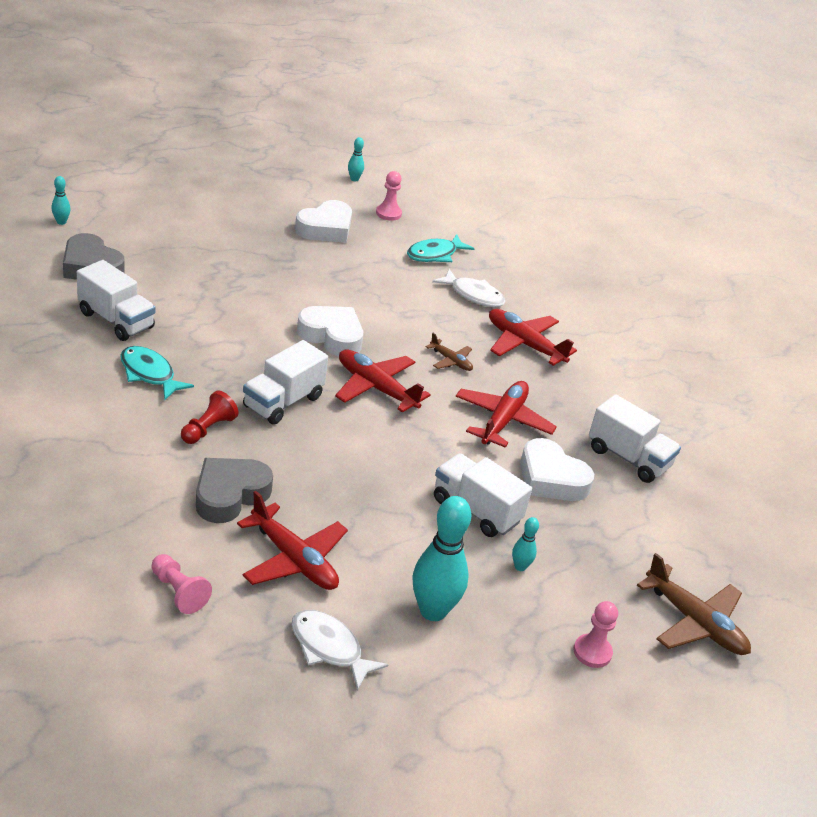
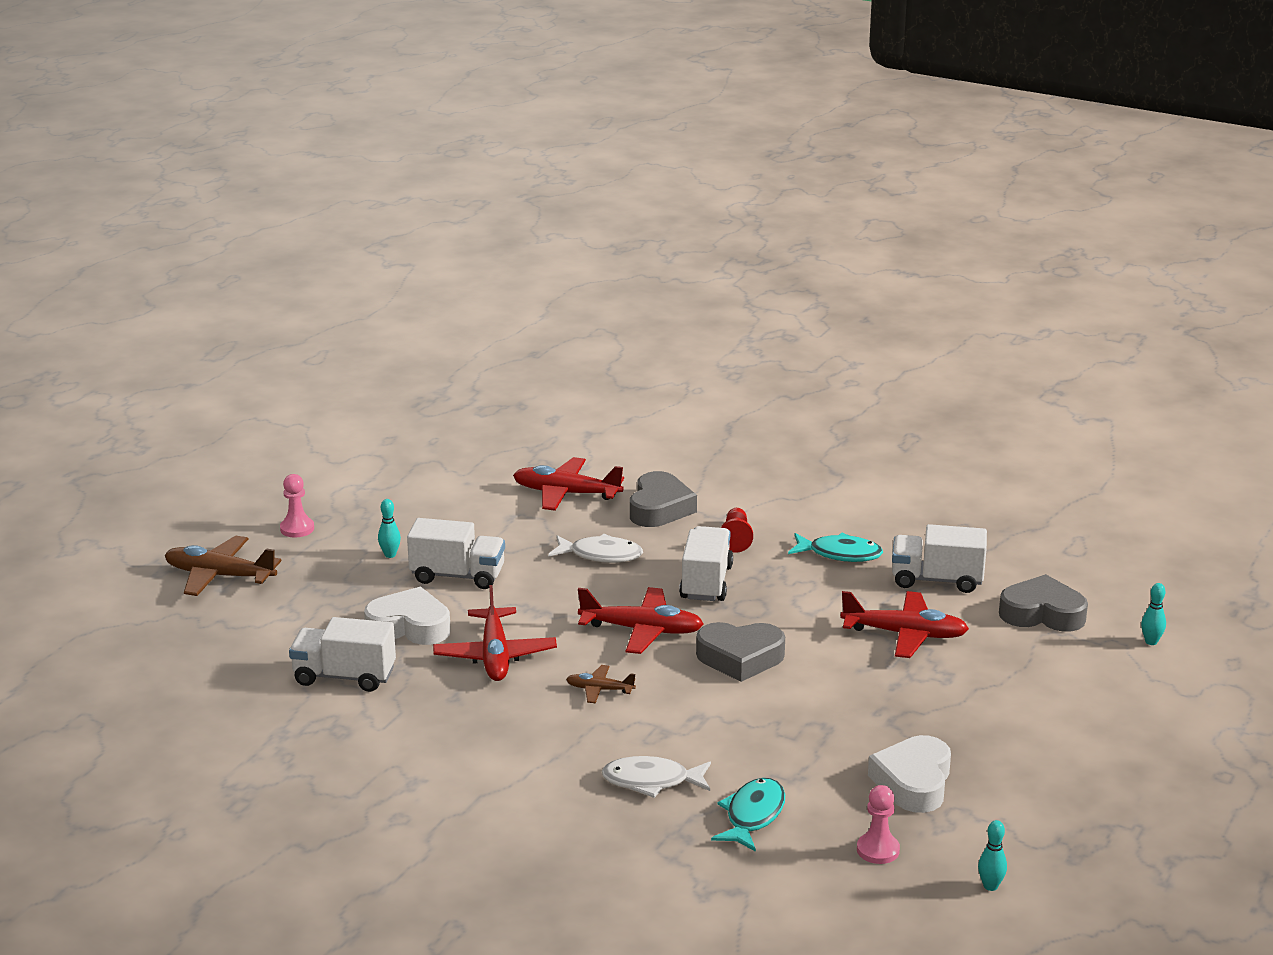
camera: 155 degrees right, 10 degrees down
pink pawn [151,554,212,614] -> none
white fish [292,610,389,691] -> white fish moved to [548,534,643,563]
white heart [297,306,363,356] -> grey heart [696,622,785,682]
turquoise bowling pin [412,496,472,621] -> none
red plane [489,309,577,366] -> red plane moved to [840,591,969,658]

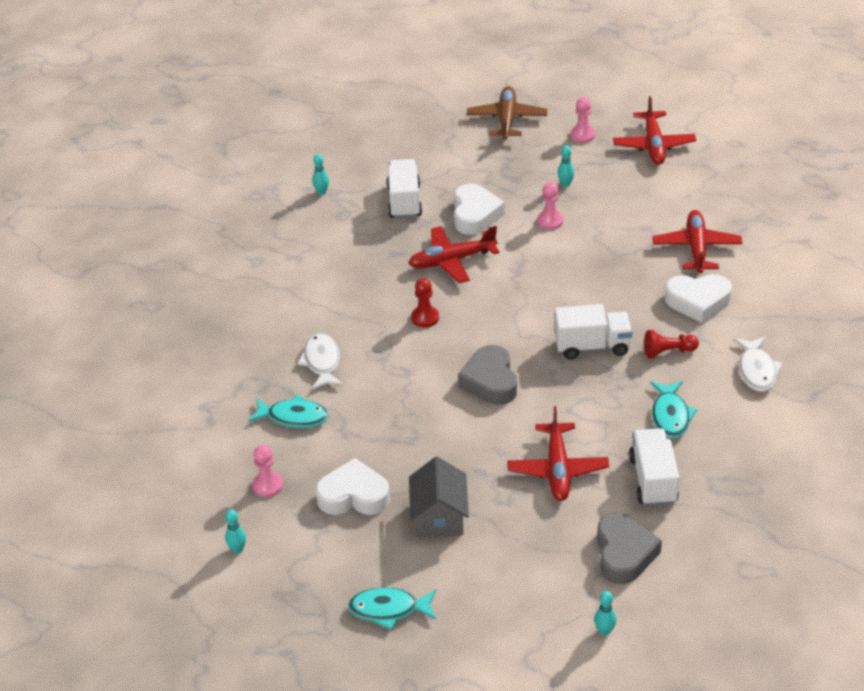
camera: 80 degrees right, 15 degrees up
white truck [407,518,505,589] -> pink pawn [537,182,563,230]
white fish [548,534,643,563] -> white fish moved to [734,337,783,392]
brown plane [566,665,636,703] -> red pawn [411,278,439,327]
red plane [578,587,704,654] -> red plane moved to [613,96,696,165]
grey heart [630,471,697,527] -> white heart [665,274,732,323]
none -> turquoise bowling pin [312,154,329,195]
none -> turquoise fish [348,587,436,630]
none -> grey house [409,457,469,537]

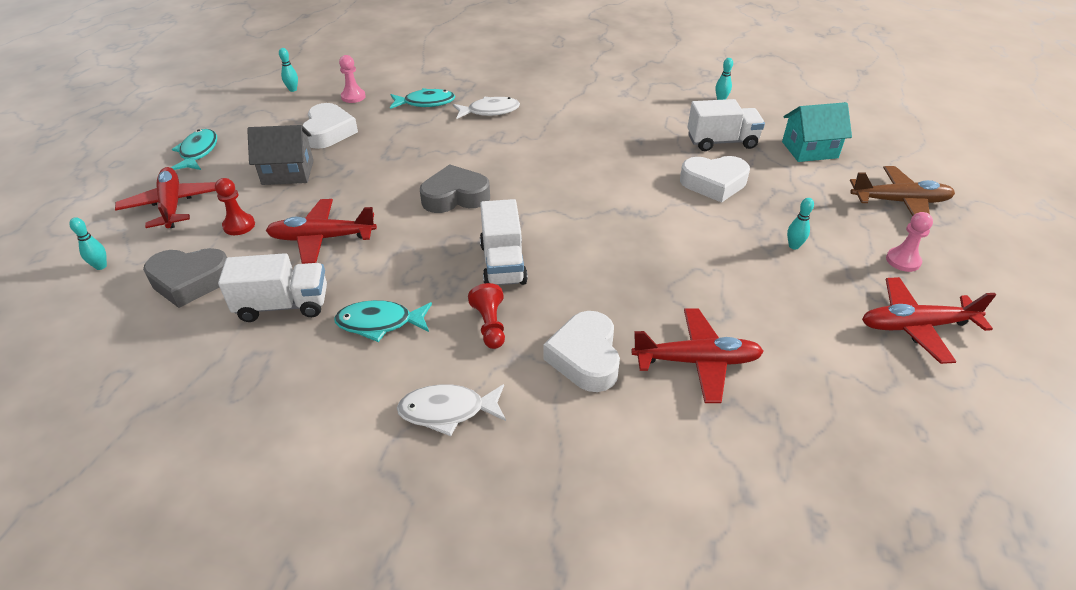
camera: 85 degrees right, 0 degrees up
turquoise fish [248,395,329,428] -> turquoise fish turned 105 degrees counterclockwise [390,88,455,109]
red plane [409,226,499,283] -> red plane moved to [115,167,216,228]
red pawn [411,278,439,327] -> red pawn moved to [215,178,255,235]
pink pawn [537,182,563,230] -> none
none -> turquoise house [782,102,852,162]

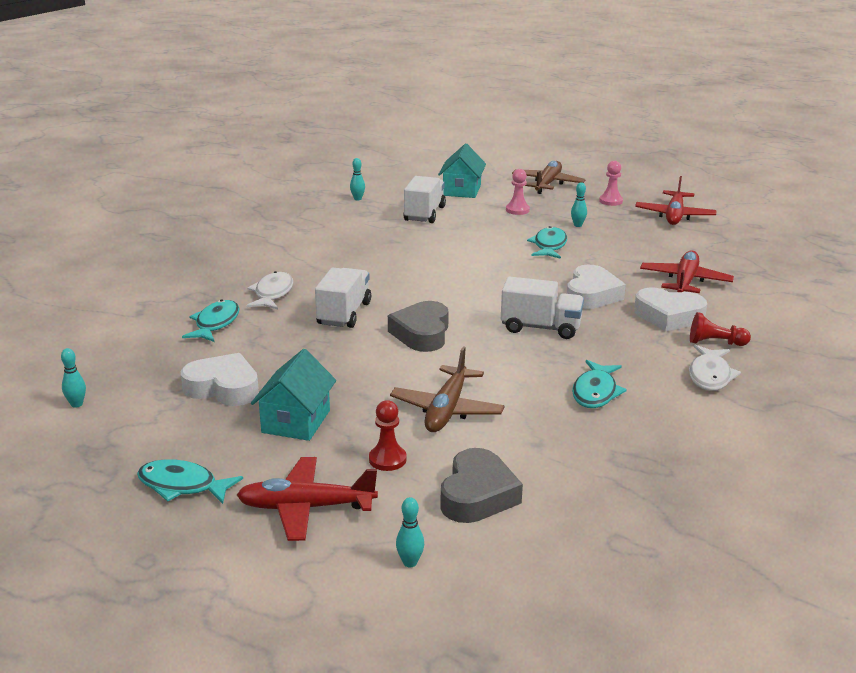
camera: 70 degrees left, 15 degrees down
white truck [218,253,327,322] -> white truck moved to [315,268,371,328]
grey house [247,125,314,185] -> turquoise house [251,349,336,441]
red plane [266,199,377,264] -> brown plane [390,346,505,432]
pink pawn [339,55,366,103] -> pink pawn moved to [506,169,530,215]
red pawn [468,283,505,349] -> red pawn moved to [690,312,751,346]
white heart [680,156,750,203] -> white heart moved to [567,265,626,309]
none -> turquoise fish [527,226,567,259]

